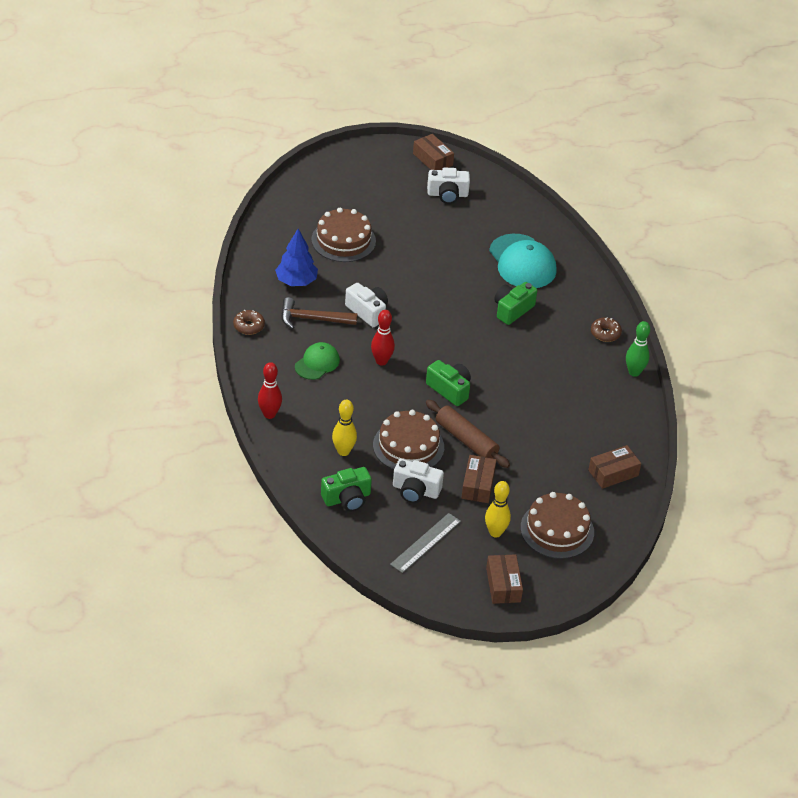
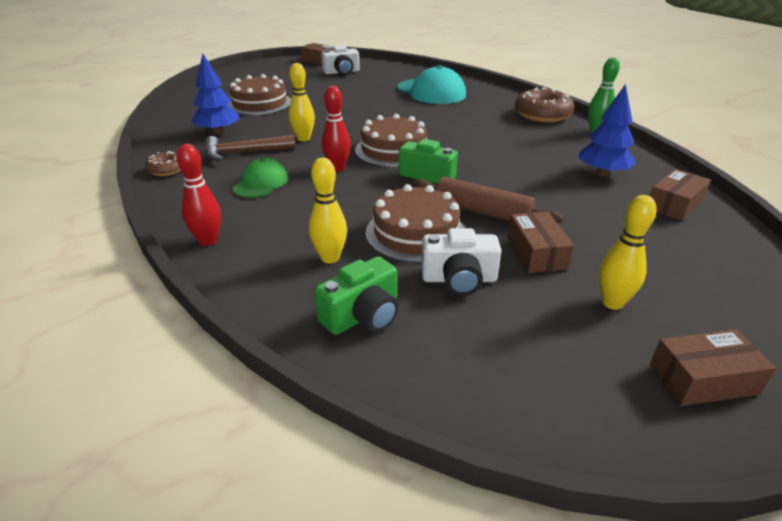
camera: 15 degrees left, 10 degrees down
white camera [345,283,388,327] -> yellow bowling pin [289,63,315,141]
grey ruler [390,513,461,573] -> none
brown box [486,554,523,604] -> brown box turned 75 degrees counterclockwise [650,329,776,406]
green camera [494,282,537,325] -> none
brown cake [521,492,594,559] -> brown cake moved to [355,114,427,168]
brown donut [591,317,622,342] -> brown donut [515,87,575,123], size x1.85
none -> blue tree [579,84,636,176]

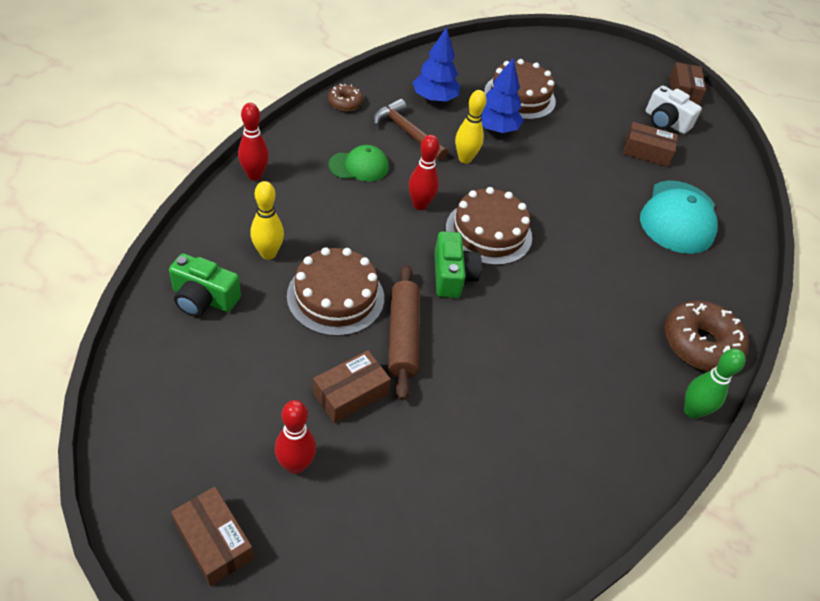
camera: 55 degrees right, 15 degrees up
white camera [421,228,501,296] -> none
blue tree [579,84,636,176] -> blue tree moved to [481,58,524,133]
yellow bowling pin [599,195,657,310] -> red bowling pin [275,400,316,474]
brown box [650,169,711,221] -> brown box moved to [623,122,678,167]

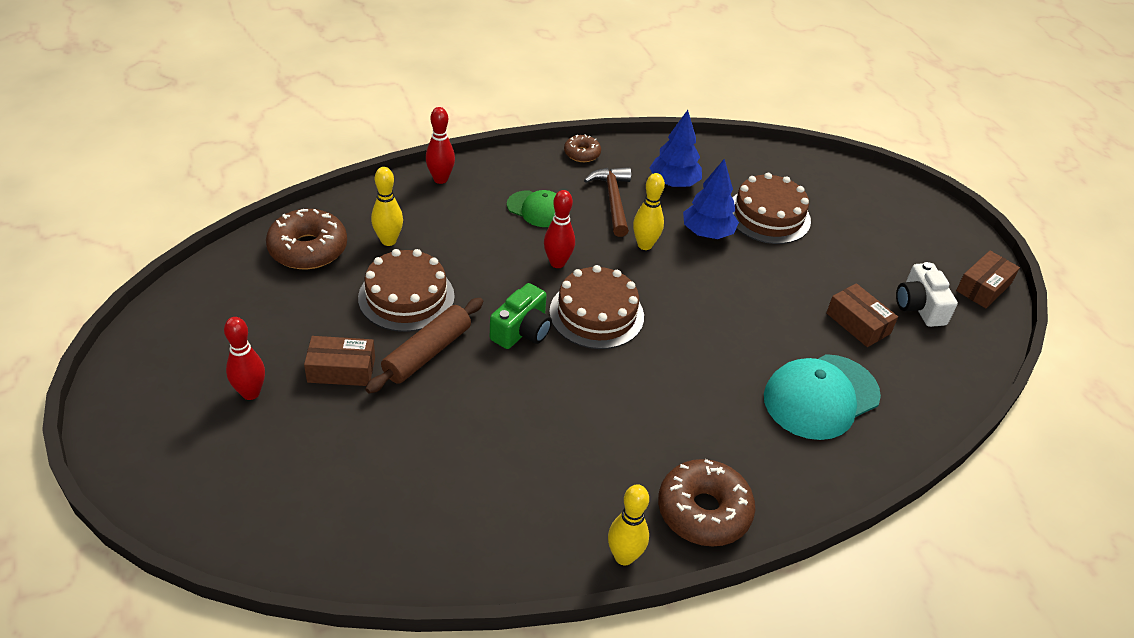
camera: 40 degrees right, 5 degrees down
green camera [169,253,241,317] -> brown donut [266,209,347,269]
brown box [171,487,254,586] -> none
green bowling pin [684,349,745,419] -> yellow bowling pin [608,484,649,565]

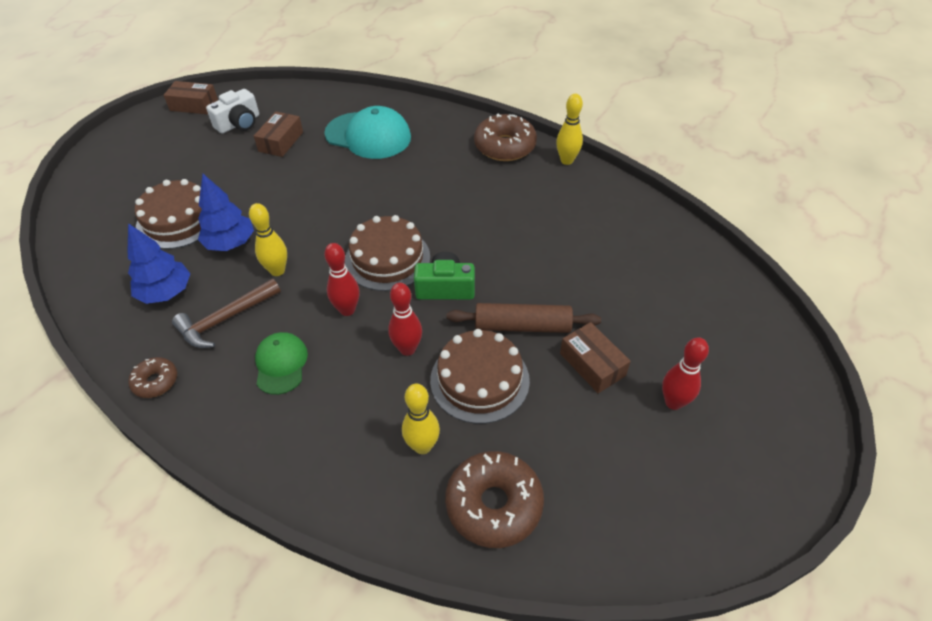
camera: 120 degrees left, 5 degrees up
red bowling pin [426,107,455,184] -> red bowling pin moved to [388,283,422,356]

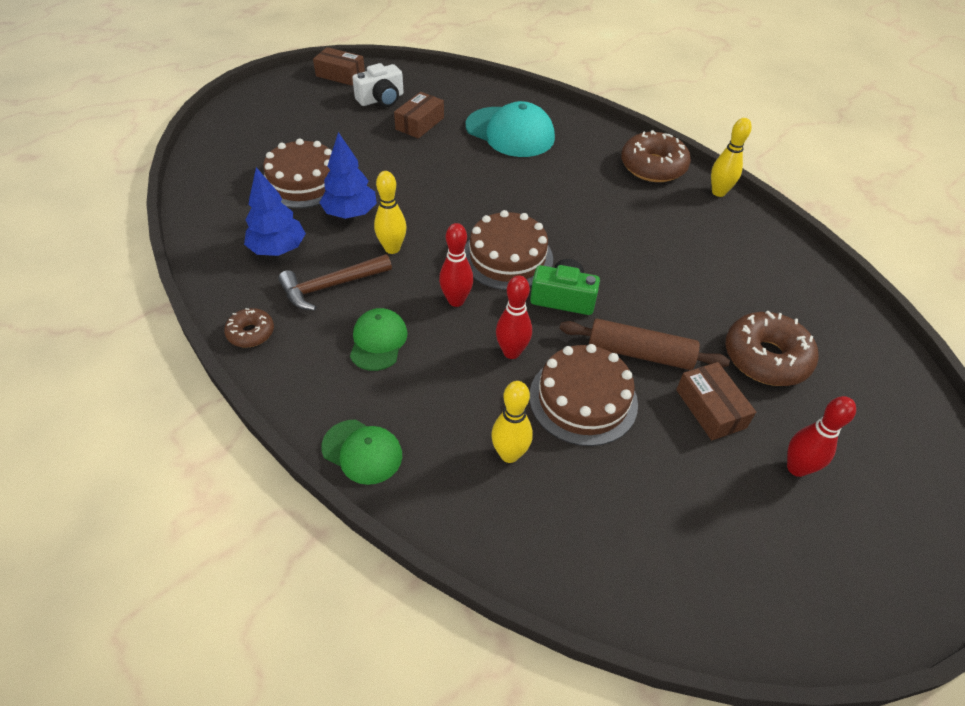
camera: 10 degrees right, 0 degrees up
brown donut [445,451,544,548] -> brown donut moved to [726,311,818,386]
none -> green cap [321,420,402,485]

